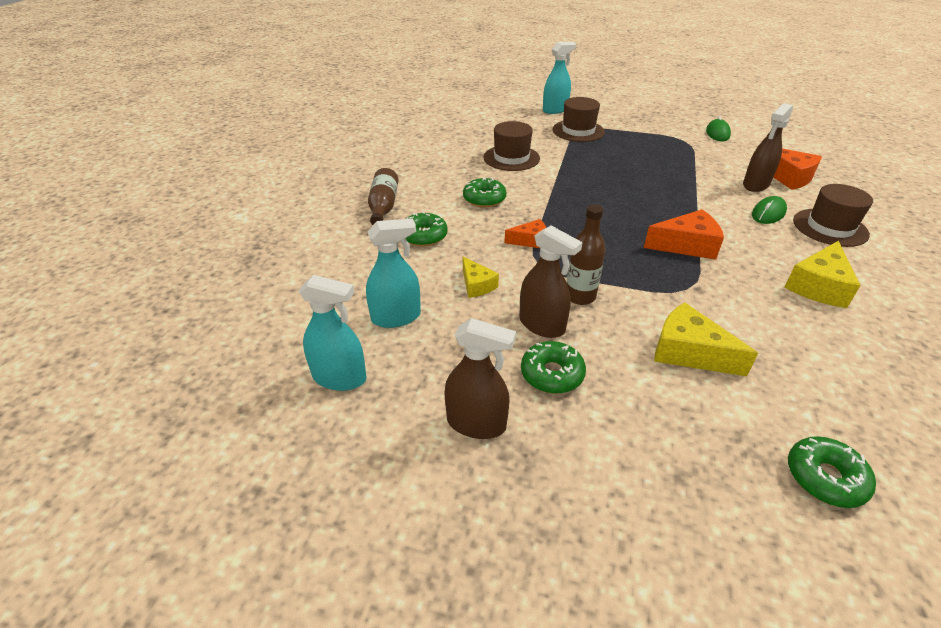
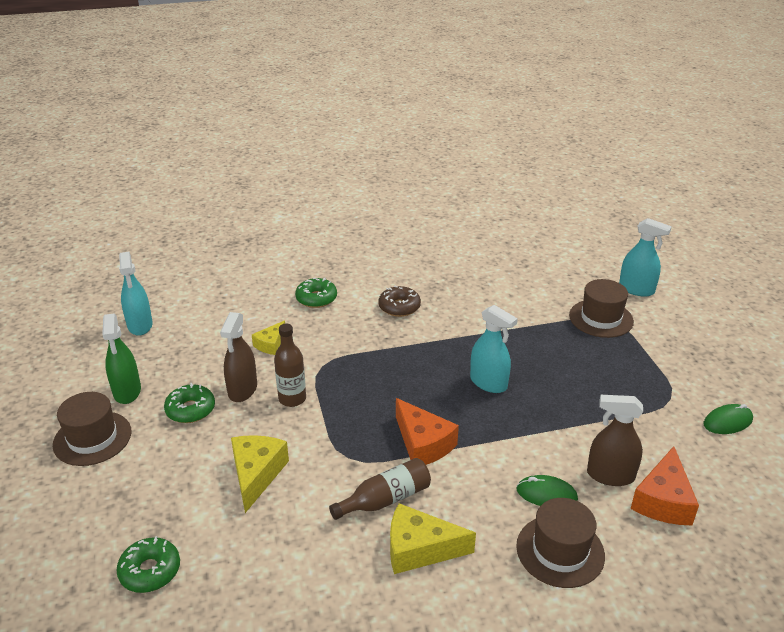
camera: 60 degrees right, 5 degrees down
turquoise spray bottle [366,219,421,328] -> turquoise spray bottle moved to [470,305,518,393]
brown bottle [368,168,399,225] -> brown bottle moved to [329,458,431,520]
brown spray bottle [444,318,516,439] -> green spray bottle [102,313,141,404]
green donut [463,177,507,207] -> brown donut [378,286,421,317]
brown hat [484,121,540,171] -> brown hat moved to [53,392,131,466]
orange cheese [504,219,546,248] -> none

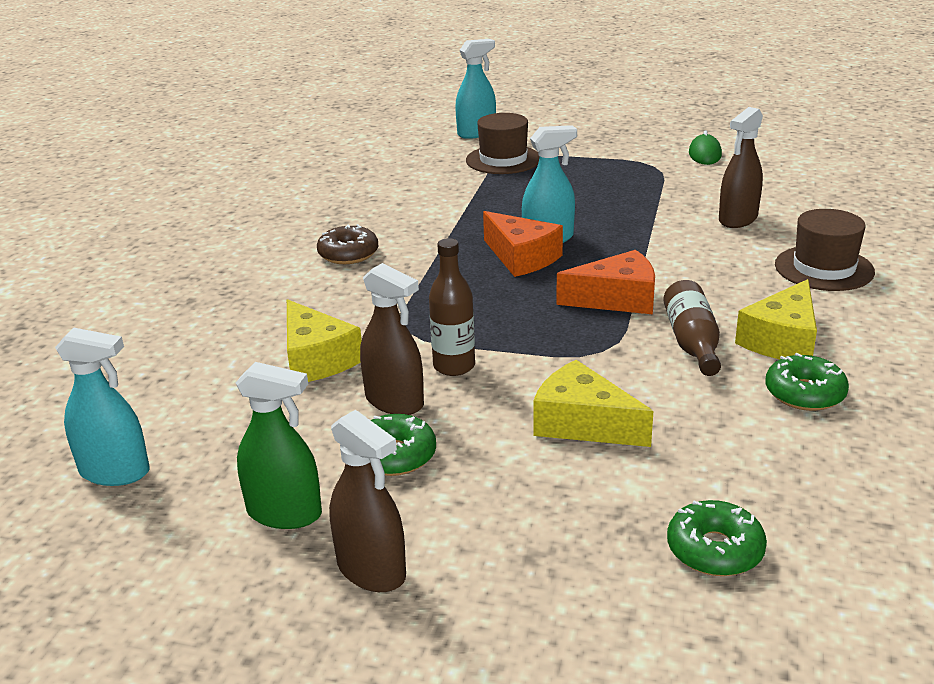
camera: 60 degrees left, 5 degrees down
brown hat [53,392,131,466] -> brown spray bottle [329,410,406,592]
yellow cheese [252,320,285,355] -> yellow cheese [287,299,362,382], size x1.64
green donut [295,278,337,308] -> green donut moved to [766,353,849,411]
green mouse [517,475,578,506] -> none
orange cheese [631,446,699,525] -> orange cheese moved to [483,211,563,277]

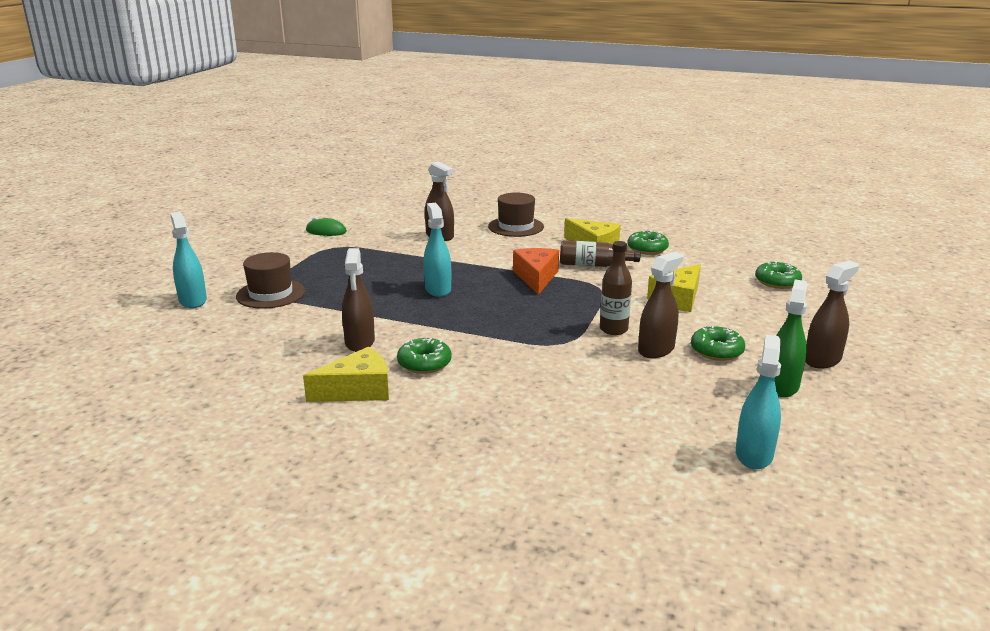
camera: 85 degrees left, 5 degrees down
yellow cheese [287,299,362,382] -> yellow cheese moved to [303,347,389,402]
brown donut [317,224,378,264] -> green donut [397,338,451,374]
orange cheese [483,211,563,277] -> none
none -> brown spray bottle [342,248,375,352]

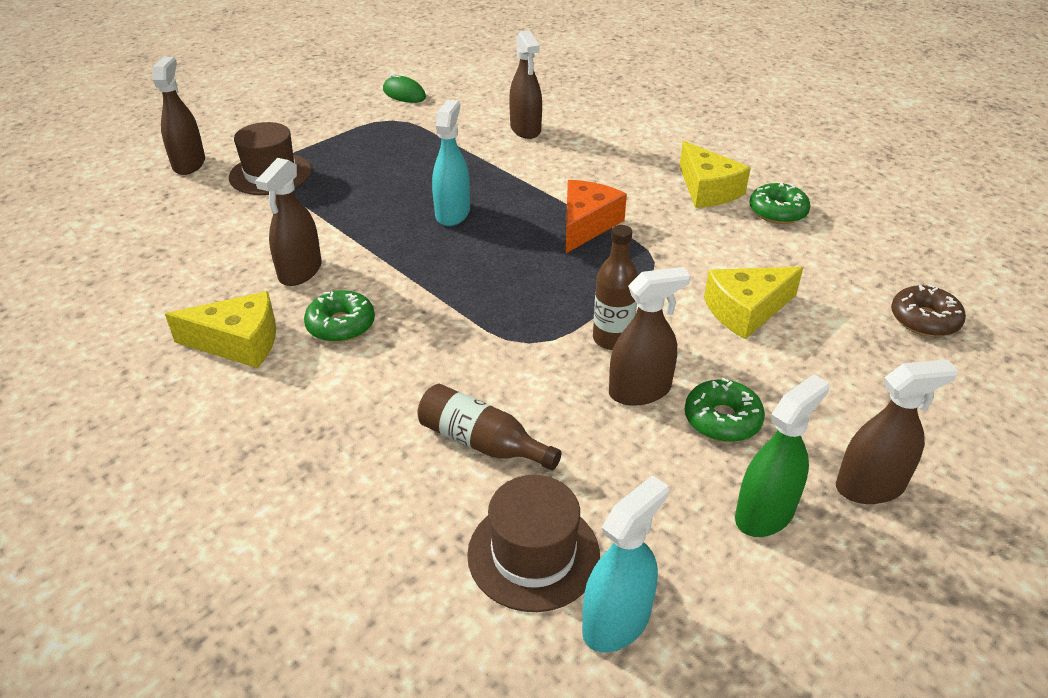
camera: 25 degrees right, 15 degrees up
turquoise spray bottle [170,212,207,308] -> brown spray bottle [153,57,205,175]
brown hat [488,193,544,237] -> brown hat moved to [467,475,600,612]
brown bottle [560,240,641,267] -> brown bottle moved to [417,384,562,470]
green donut [755,261,802,289] -> brown donut [891,284,966,337]

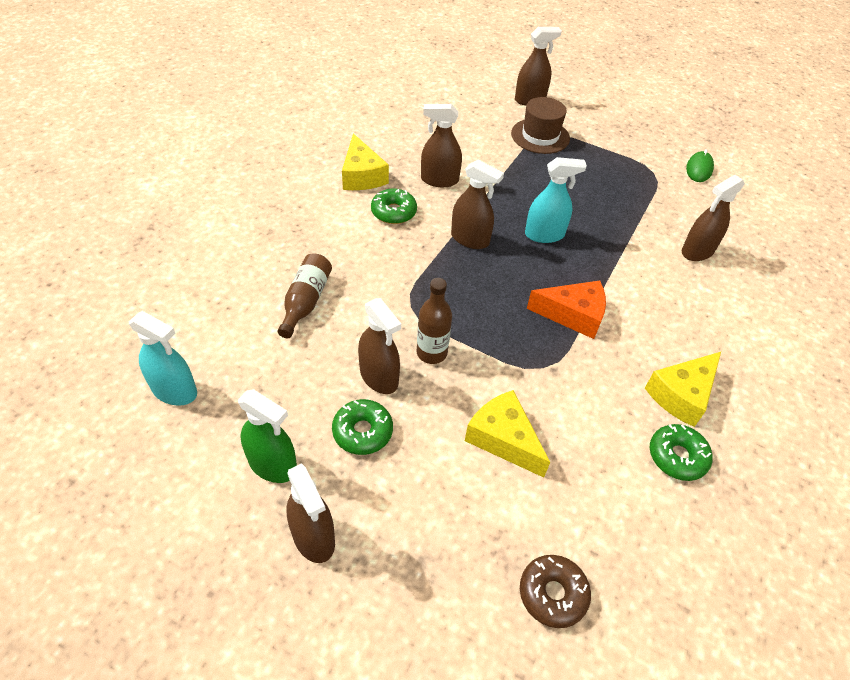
camera: 70 degrees right, 10 degrees up
brown hat [467,475,600,612] -> none
none -> brown spray bottle [451,160,504,249]

